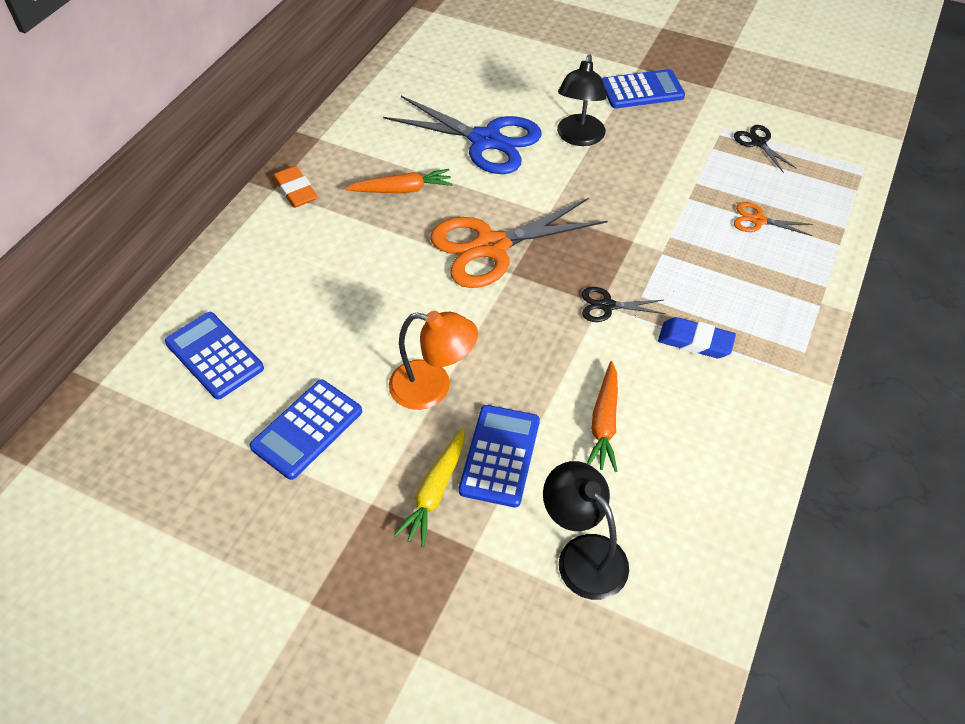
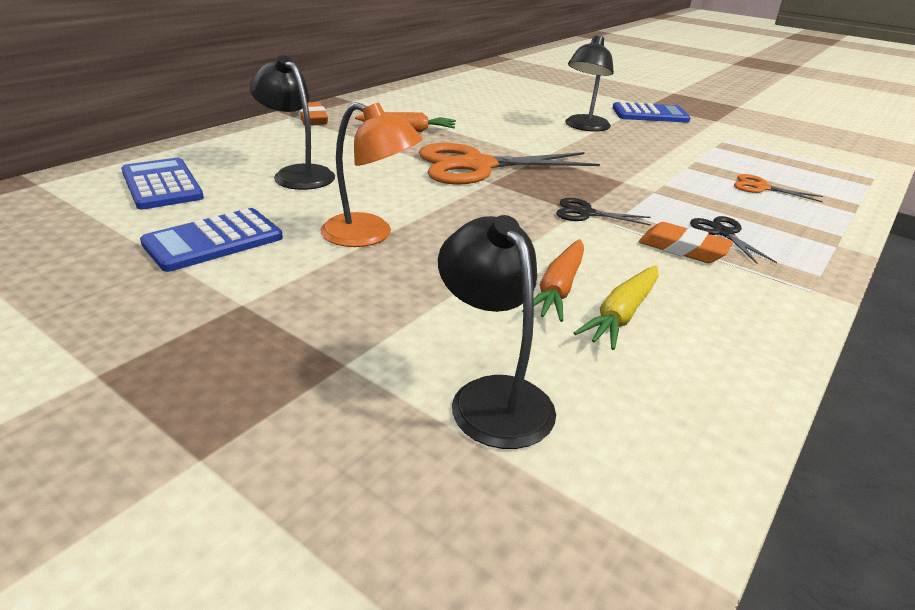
camera: 10 degrees right, 20 degrees down
blue scissors [383,96,542,174] -> none
yellow carrot [393,427,465,547] -> yellow carrot moved to [574,265,659,350]
blue calculator [459,405,540,507] -> none
blue eraser [658,317,736,358] -> orange eraser [639,222,733,263]
black scissors [734,125,797,173] -> black scissors moved to [690,216,777,264]
none -> black lamp [250,55,335,190]

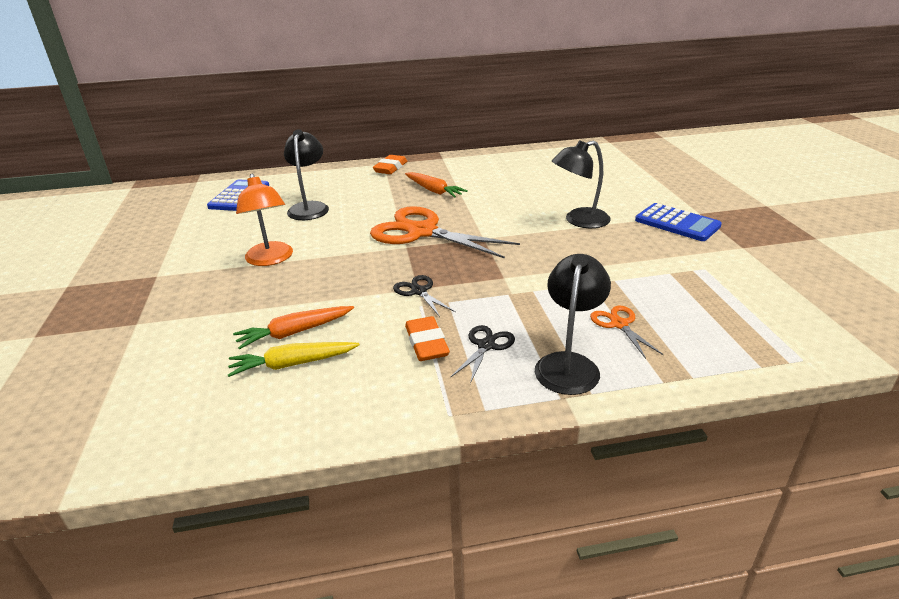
camera: 45 degrees right, 0 degrees up
blue calculator [140,208,283,272] -> none
black lamp [438,215,556,449] -> black lamp moved to [535,254,611,395]

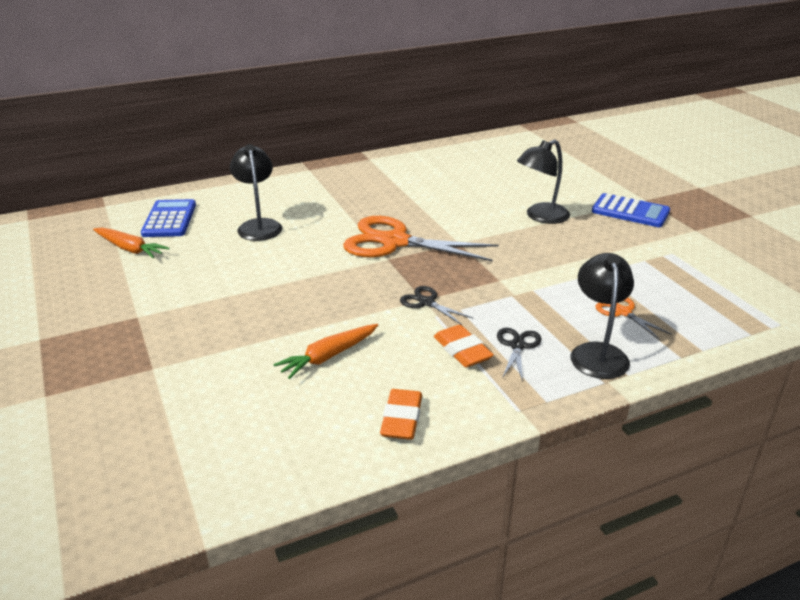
camera: 15 degrees left, 0 degrees up
yellow carrot [228,342,360,377] -> none
orange lamp [236,173,293,266] -> none
orange eraser [373,155,407,174] -> orange eraser moved to [380,389,422,440]
orange carrot [405,172,468,197] -> orange carrot moved to [93,227,170,258]

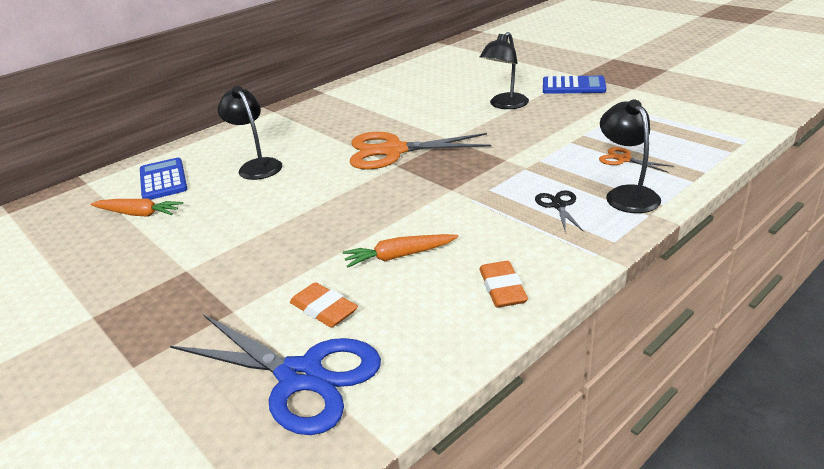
camera: 15 degrees left, 0 degrees up
orange carrot [273,324,378,379] -> orange carrot turned 45 degrees clockwise [343,234,459,268]
black scissors [400,286,473,325] -> none
orange eraser [434,325,494,367] -> orange eraser moved to [290,282,358,327]
none -> blue scissors [170,314,381,435]

